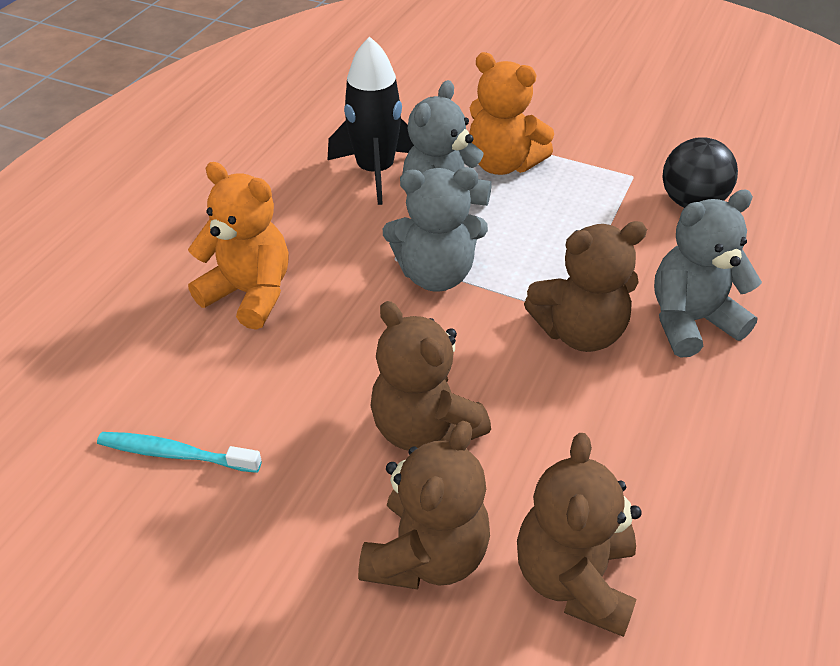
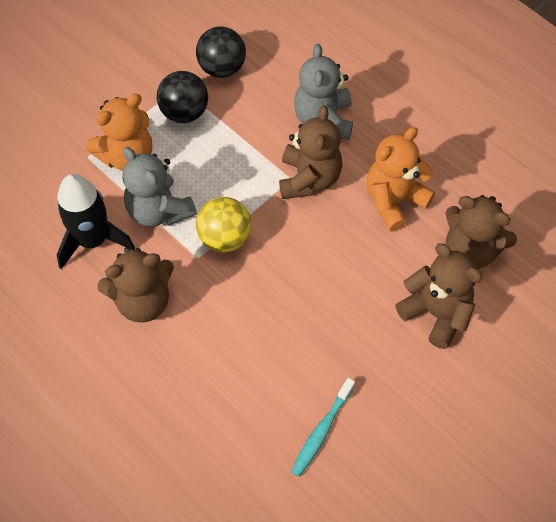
camera: 70 degrees left, 15 degrees up
orange teddy bear [188,162,289,330] -> orange teddy bear moved to [367,127,435,231]
brown teddy bear [370,301,491,450] -> brown teddy bear moved to [97,247,174,323]
grey teddy bear [383,167,488,292] -> yellow ball [196,197,251,253]
none -> black ball [157,71,208,123]

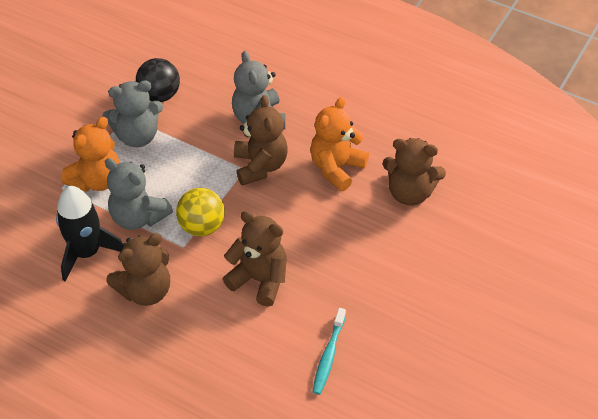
camera: 15 degrees left, 10 degrees down
black ball [157,71,208,123] -> grey teddy bear [102,80,163,147]
brown teddy bear [395,243,482,349] -> brown teddy bear moved to [223,211,286,307]

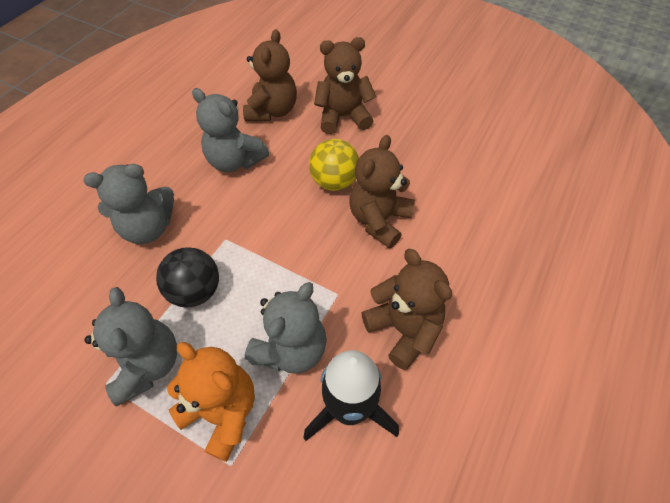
camera: 90 degrees left, 5 degrees up
black ball [136,58,180,102] -> black ball moved to [156,247,219,308]
yellow ball [176,188,225,236] -> yellow ball moved to [309,139,359,191]
brown teddy bear [234,95,288,186] -> brown teddy bear moved to [314,37,376,134]
orange teddy bear [310,97,369,191] -> grey teddy bear [192,88,269,172]
turquoise toothbrush [312,308,346,395] -> none

